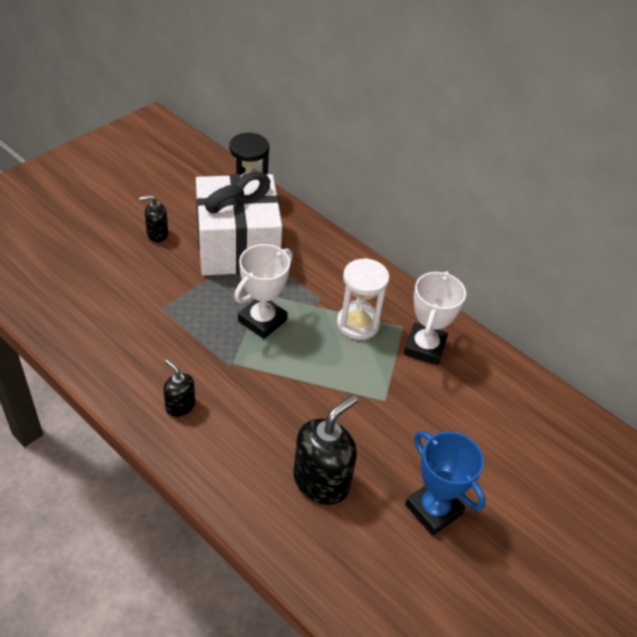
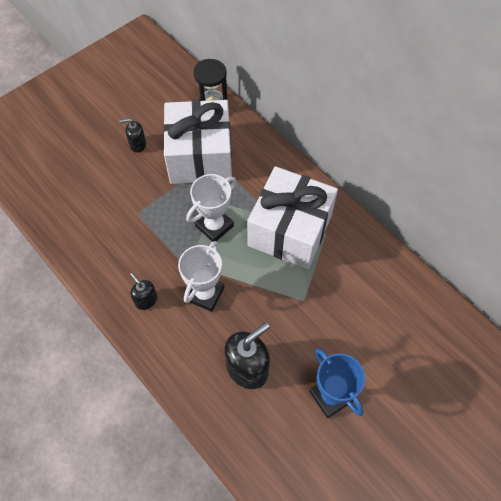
camera: 10 degrees right, 15 degrees up
white hourglass [337,258,389,340] -> white gift [247,166,338,269]
white trophy [404,271,466,365] -> white trophy moved to [178,241,224,312]

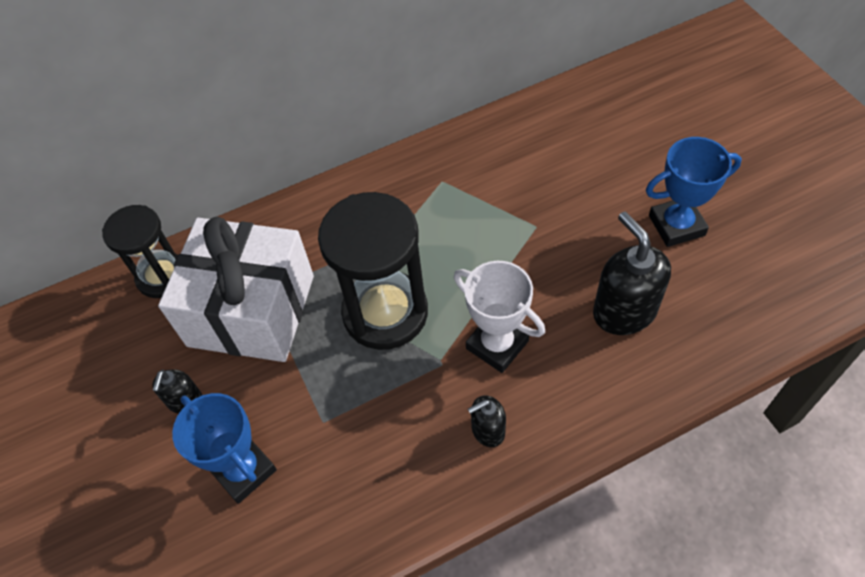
camera: 70 degrees left, 5 degrees down
white trophy [186,174,236,242] -> black hourglass [318,192,428,350]
white gift [247,166,338,269] -> none
none -> blue trophy [172,393,277,504]

